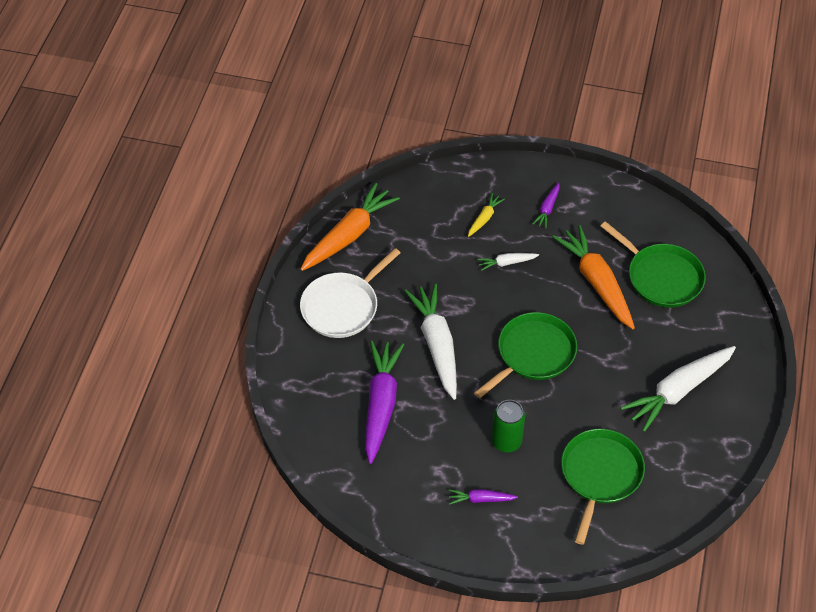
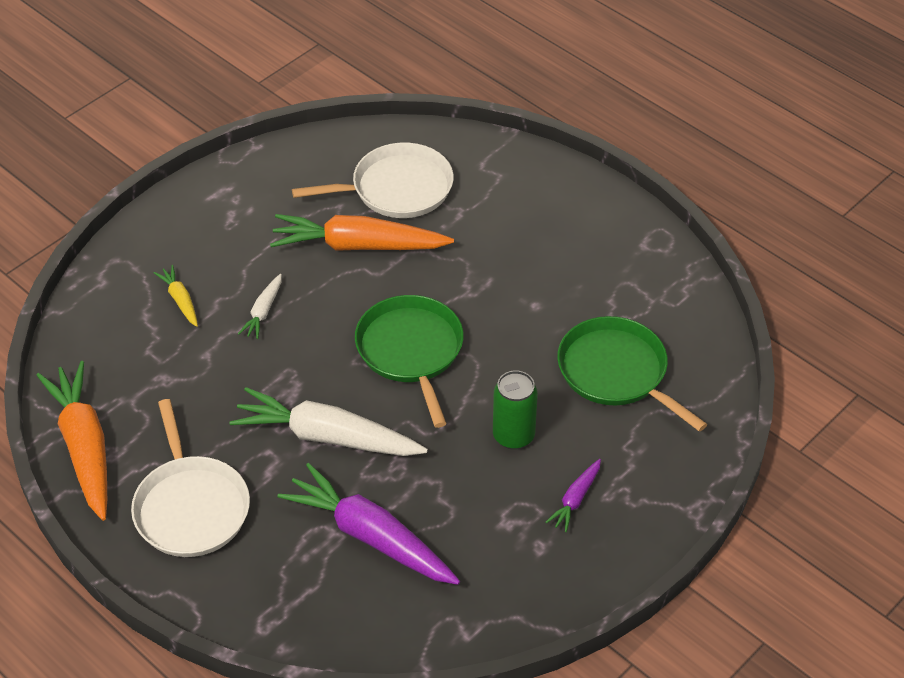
camera: 60 degrees left, 5 degrees down
purple carrot [532,183,560,228] -> none
green pan [600,221,706,307] -> white pan [292,143,454,218]
white carrot [621,346,736,432] -> none

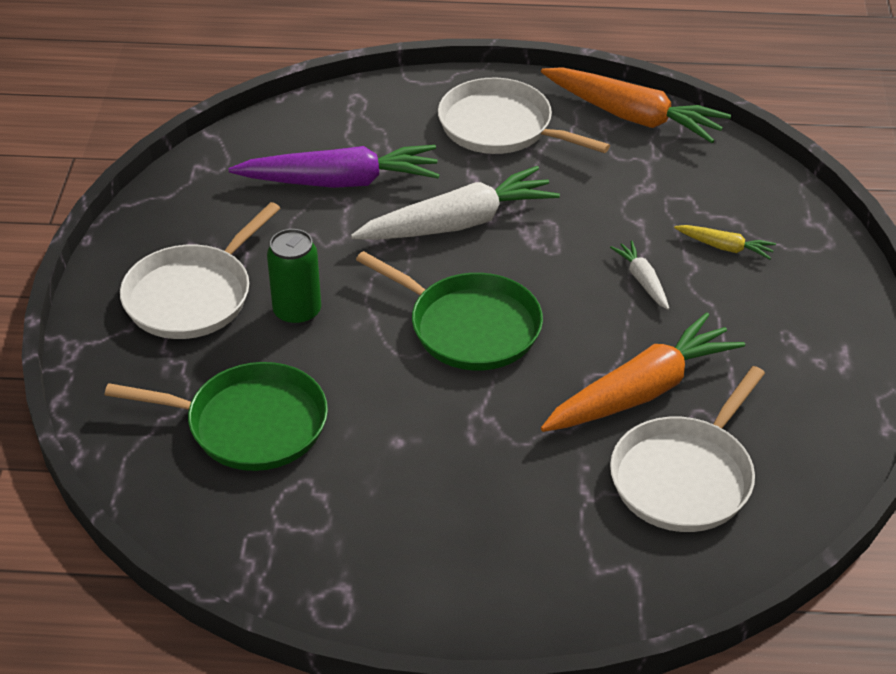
camera: 140 degrees right, 5 degrees down
purple carrot [546,459,601,532] -> white pan [120,202,280,339]

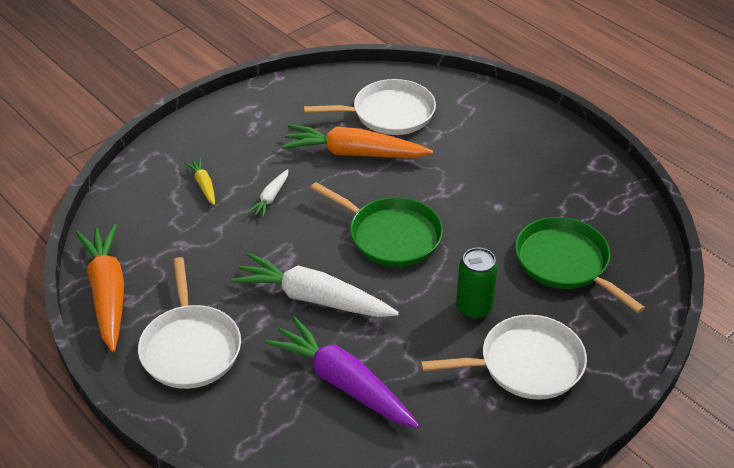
camera: 135 degrees left, 0 degrees up
green pan [356,251,543,370] -> green pan turned 135 degrees clockwise [311,182,443,267]

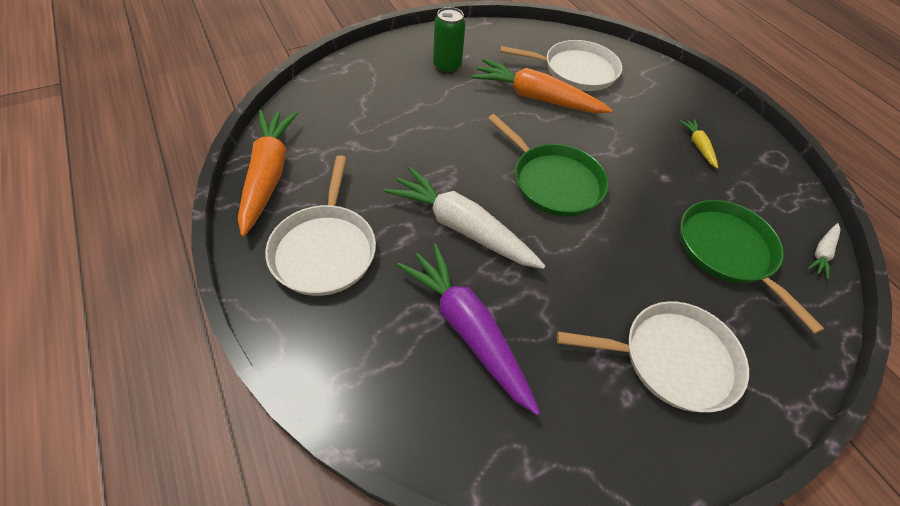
camera: 10 degrees right, 10 degrees up
yellow carrot [184,158,215,205] -> yellow carrot moved to [680,119,718,169]
white carrot [247,169,289,218] -> white carrot moved to [807,223,841,279]
green can [456,248,498,319] -> green can moved to [433,7,466,74]

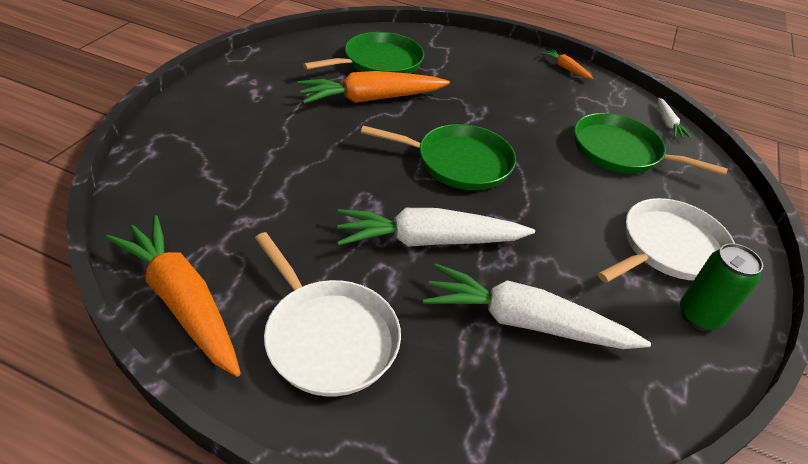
camera: 40 degrees left, 10 degrees down
purple carrot [397,244,540,415] -> white carrot [423,263,651,349]
green can [433,7,466,74] -> green can moved to [680,243,763,331]
white pan [500,40,622,91] -> green pan [303,32,424,74]
yellow carrot [680,119,718,169] -> none
none -> orange carrot [541,49,593,79]

